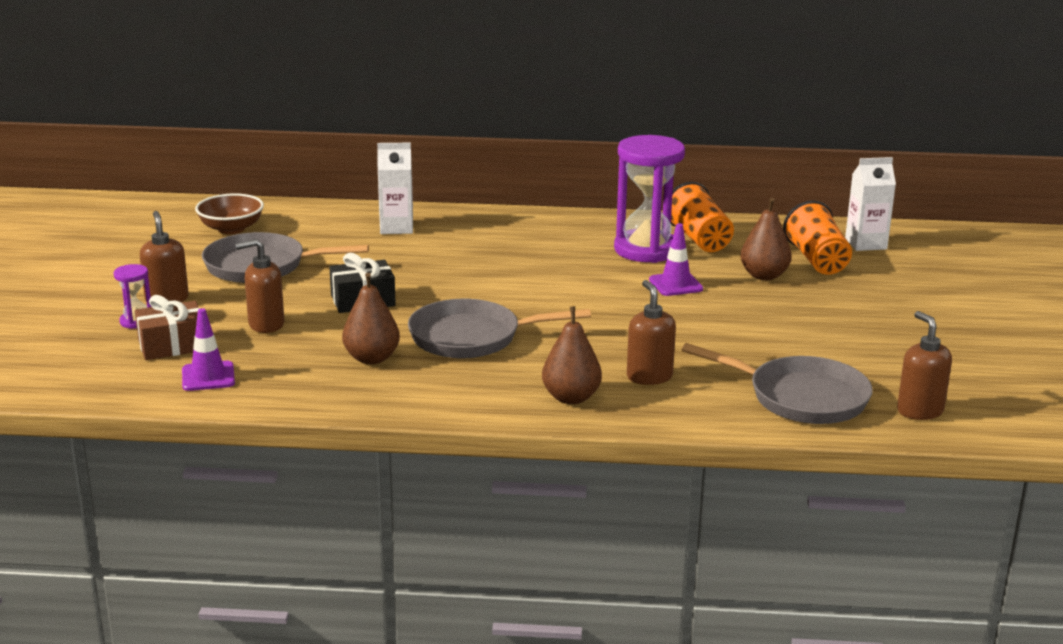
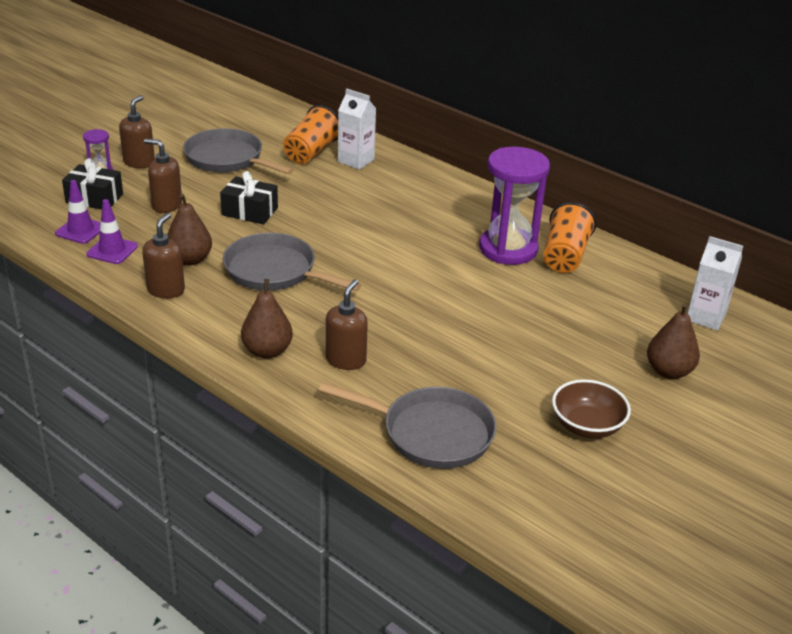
camera: 35 degrees right, 10 degrees up
brown gift [135,295,200,360] -> black gift [62,158,123,210]
brown bowl [195,193,264,234] -> brown bowl moved to [552,379,631,438]
purple traffic cone [649,223,703,296] -> purple traffic cone moved to [86,199,138,264]
grey pan [682,343,873,424] -> grey pan turned 45 degrees counterclockwise [319,382,496,469]
brown pear [740,198,792,280] -> brown pear moved to [647,303,700,379]
orange cup [783,201,852,275] -> orange cup moved to [283,105,338,164]
brown soap dispenser [897,311,952,420] -> brown soap dispenser moved to [142,213,185,298]

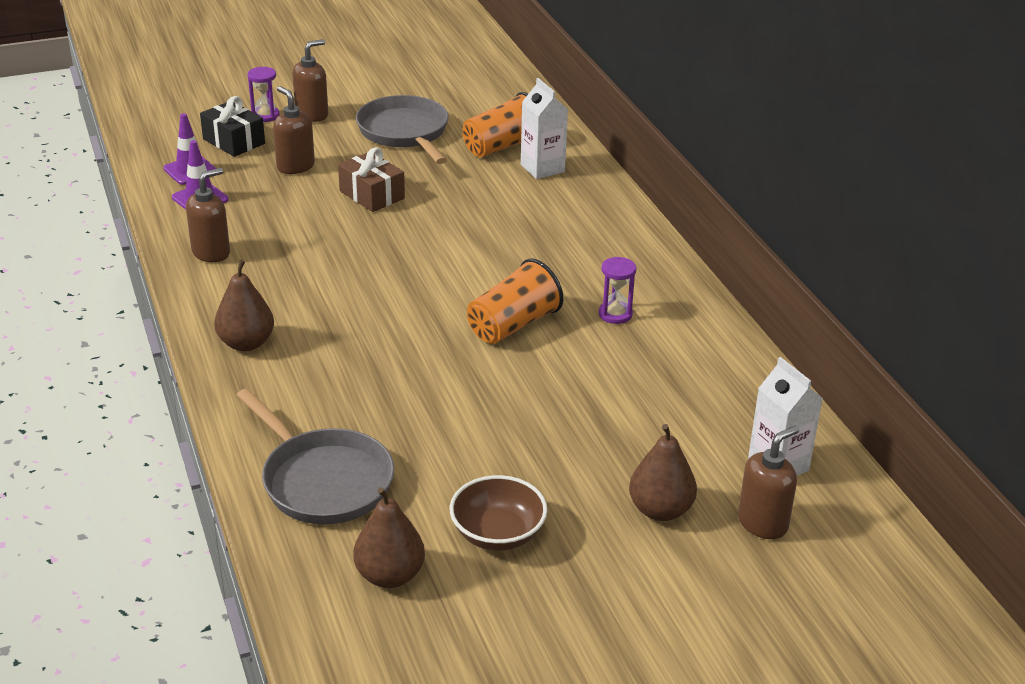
camera: 30 degrees right, 0 degrees up
brown pear [167,194,212,265] -> brown pear moved to [353,487,425,588]
black gift [220,171,278,224] -> brown gift [338,147,405,212]
grey pan [223,233,361,291] -> none
brown soap dispenser [326,279,368,370] -> brown soap dispenser moved to [738,426,799,539]
purple hourglass [479,147,550,265] -> purple hourglass [599,257,636,324], size x0.45
orange cup [543,202,596,273] -> orange cup moved to [467,259,563,344]

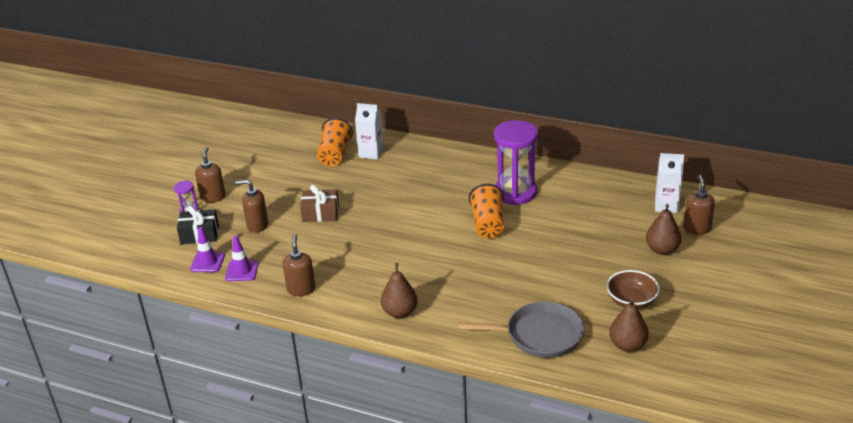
camera: 45 degrees left, 0 degrees up
grey pan [356,95,449,164] -> none
purple hourglass [599,257,636,324] -> purple hourglass [494,120,538,205], size x2.20

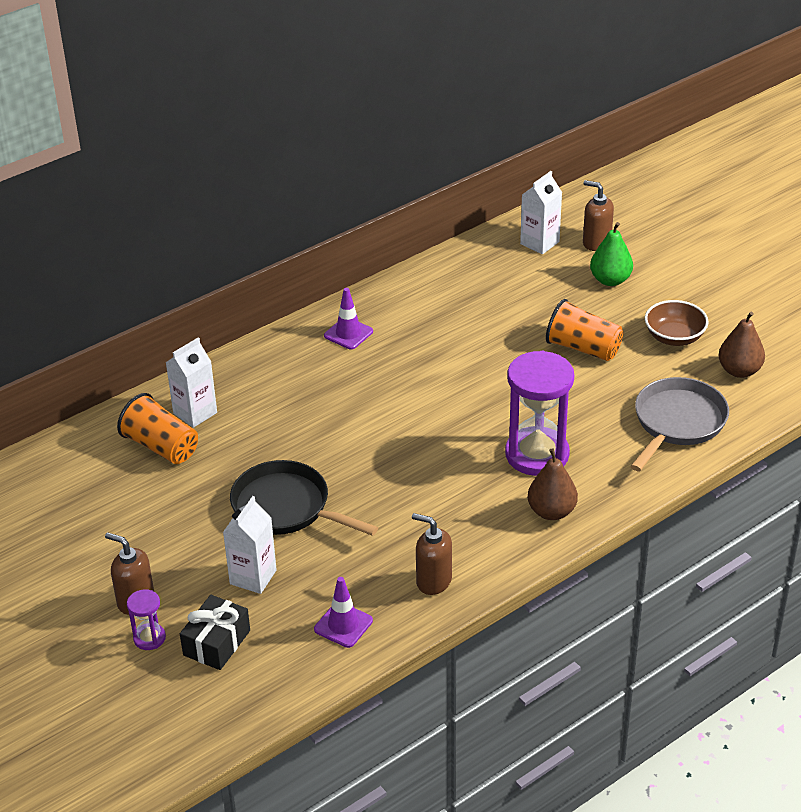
camera: 60 degrees left, 5 degrees up
purple traffic cone [190,227,225,272] -> purple traffic cone moved to [324,288,373,349]
brown soap dispenser [235,180,268,233] -> white carton [223,496,277,594]
brown gift [300,185,339,222] -> black pan [230,460,378,536]
orange cup [469,184,504,239] -> orange cup moved to [546,299,624,361]
purple hourglass [494,120,538,205] -> purple hourglass moved to [505,351,574,476]
brown pear [646,204,681,255] -> green pear [590,222,633,286]

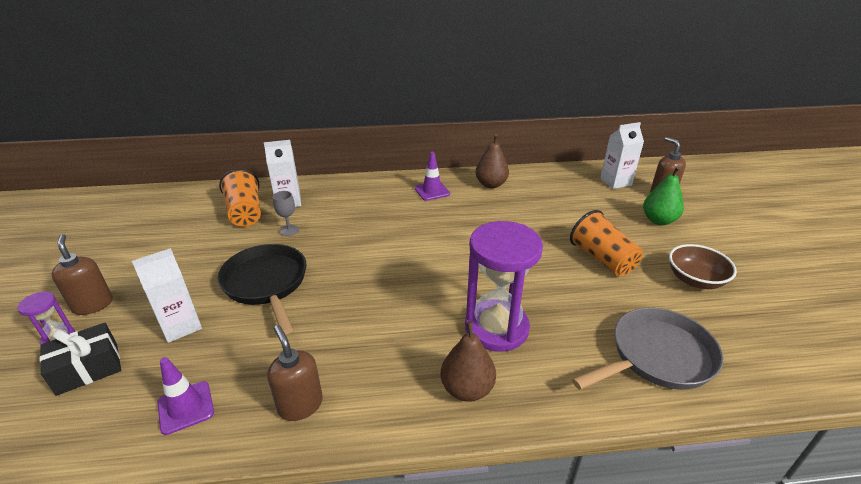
camera: 30 degrees right, 5 degrees down
brown pear [718,312,765,378] -> brown pear moved to [475,134,509,188]
none -> grey goblet [273,191,299,236]

